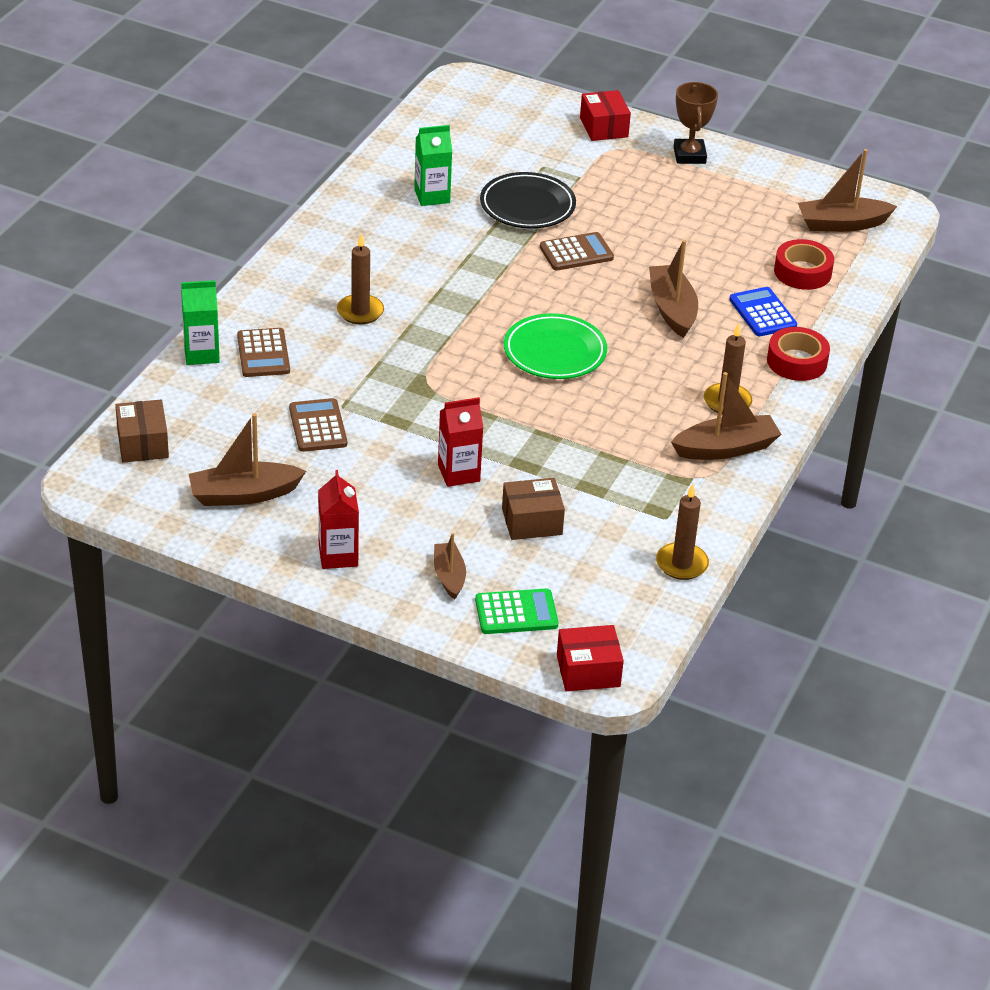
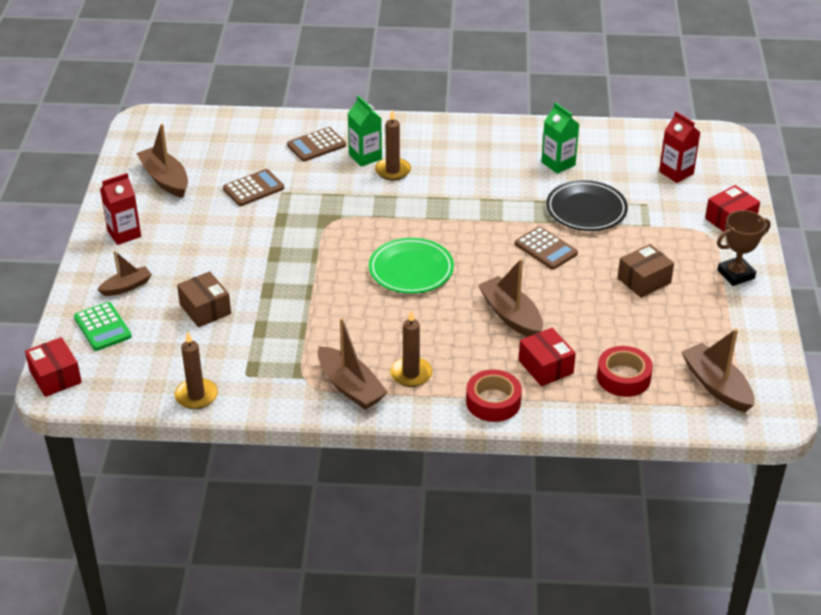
camera: 70 degrees right, 0 degrees up
brown box [115,400,169,463] -> brown box moved to [618,244,674,298]
green carton [181,280,220,365] -> green carton moved to [348,95,382,167]
red carton [438,397,483,487] -> red carton moved to [659,111,700,183]
brown boat [649,240,698,338] -> brown boat turned 90 degrees counterclockwise [478,259,543,337]
blue calculator [729,287,797,336] -> red box [519,328,576,386]

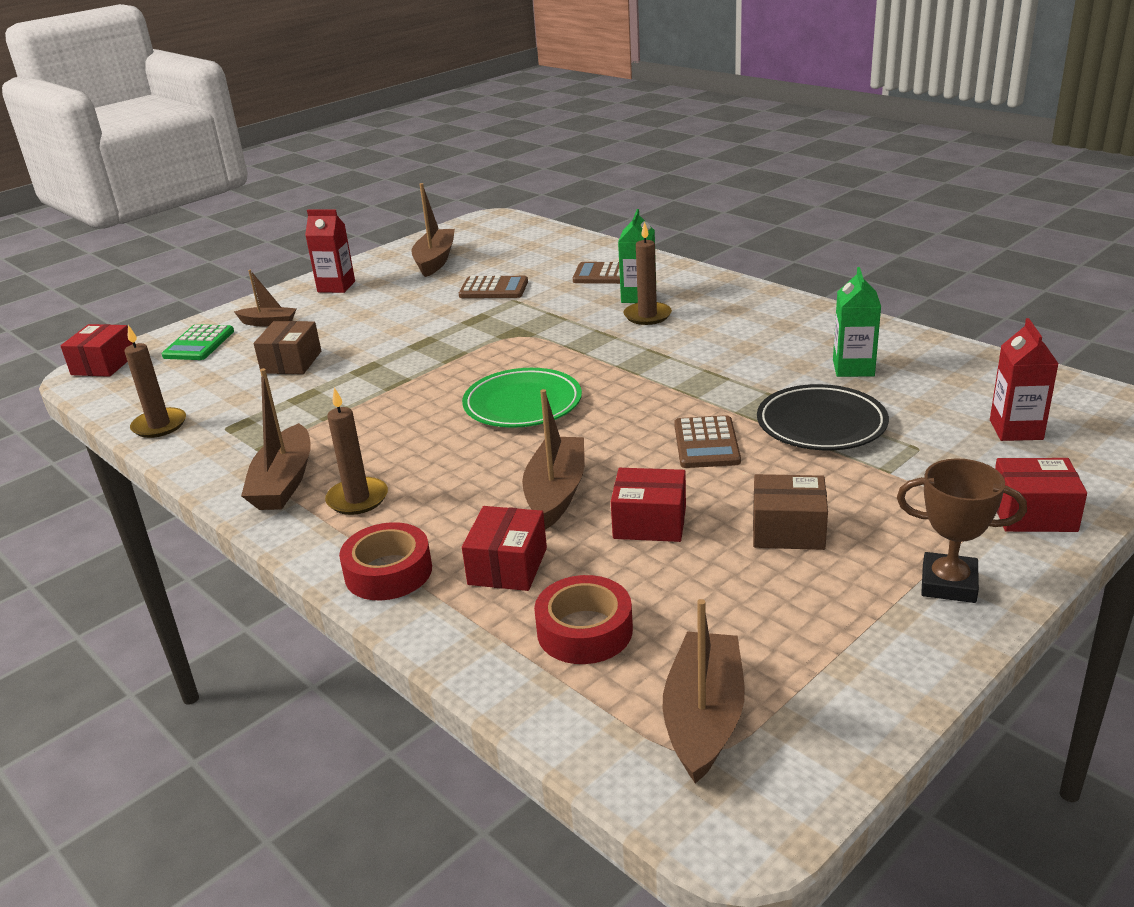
camera: 45 degrees right, 10 degrees down
none -> red box [611,468,686,542]

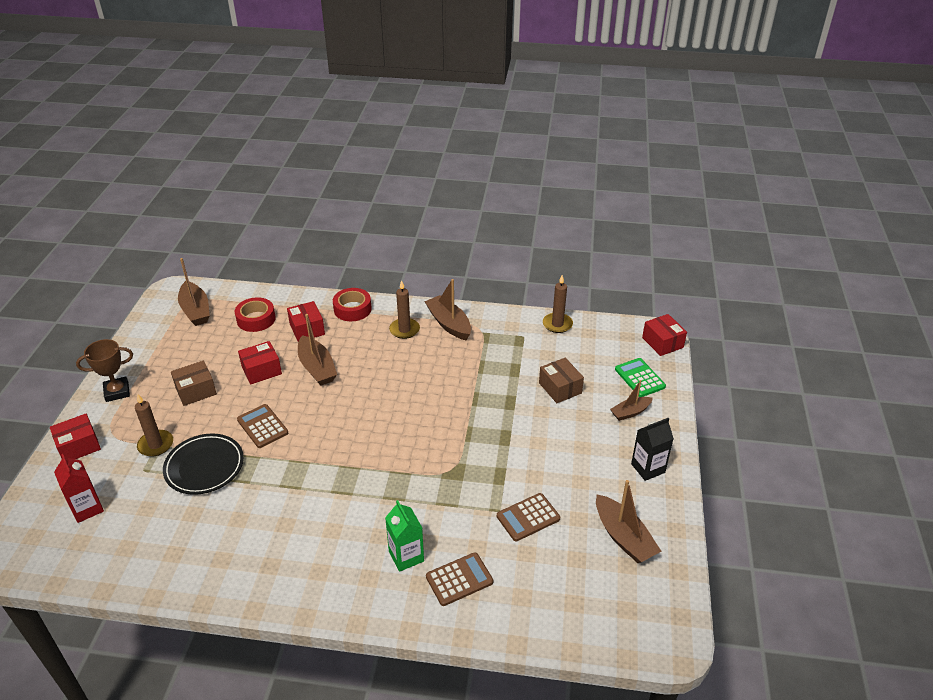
camera: 140 degrees right, 10 degrees up
red carton [305,210,355,293] -> black carton [631,418,674,481]
green plate [462,368,582,428] -> none
brown candle [624,222,672,325] -> brown candle moved to [135,394,173,457]
green carton [833,267,881,377] -> none

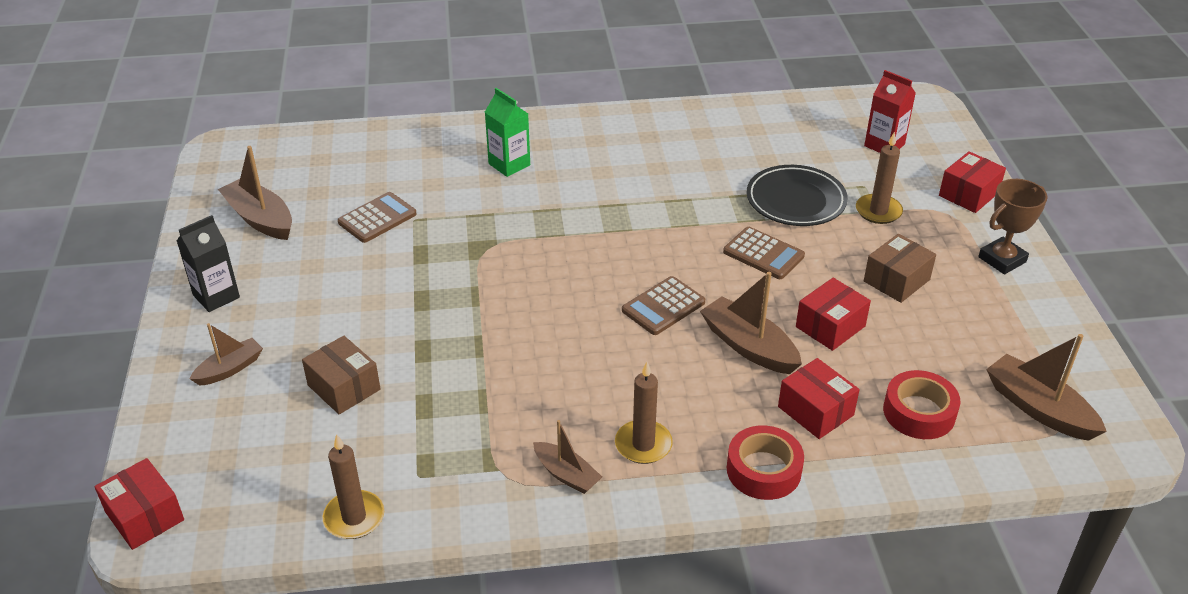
camera: 165 degrees right, 0 degrees up
brown boat [424,279,471,340] -> brown boat [533,420,602,494], size x0.62
brown calculator [426,552,493,606] -> brown calculator moved to [622,276,705,335]
green calculator [615,358,666,397] -> none

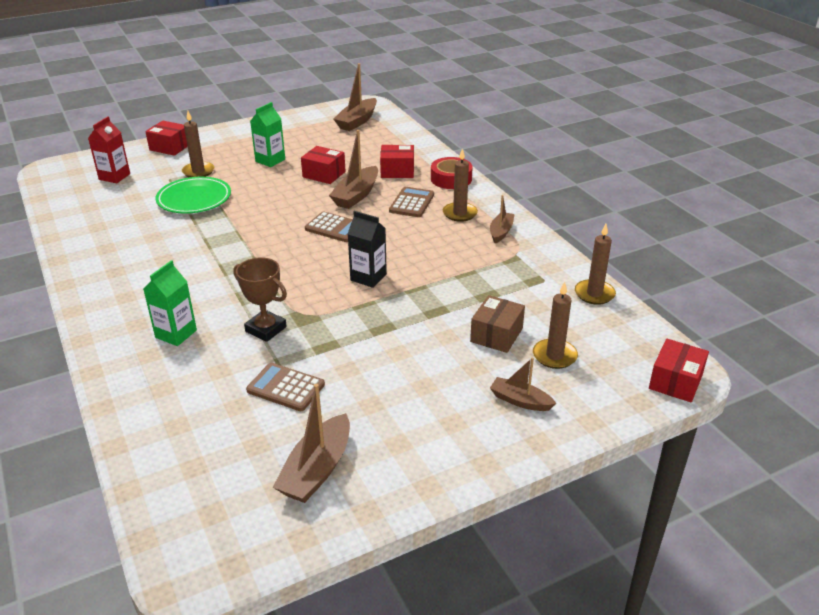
camera: 110 degrees left, 5 degrees down
black carton [177,215,240,312] -> black carton moved to [348,211,387,288]
brown calculator [723,227,805,279] -> brown calculator moved to [389,187,434,217]
black plate [747,165,848,226] -> green plate [156,176,231,214]
red box [778,358,860,439] -> red box turned 60 degrees clockwise [380,145,414,178]
brown box [864,234,936,303] -> green carton [250,102,285,167]
red tape [883,370,961,439] -> none
brown trophy [978,179,1048,274] -> brown trophy moved to [233,257,287,342]
none -> brown candle [533,281,578,369]

